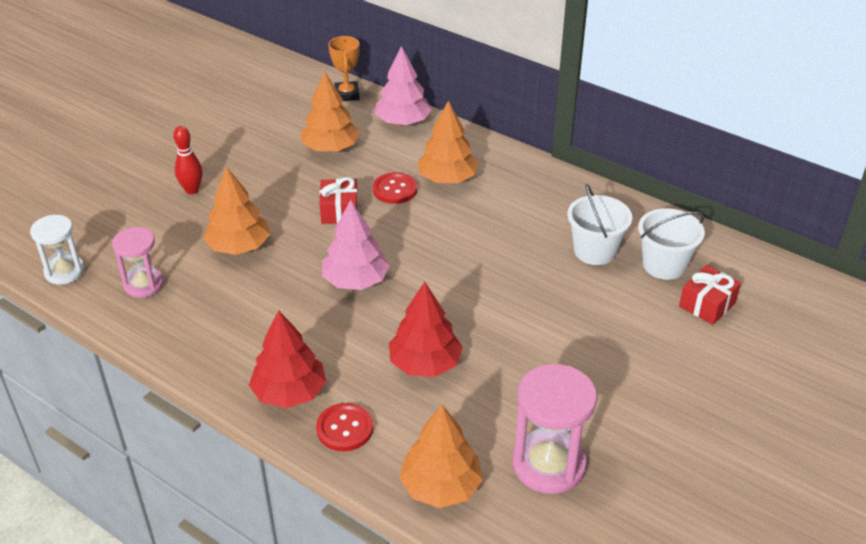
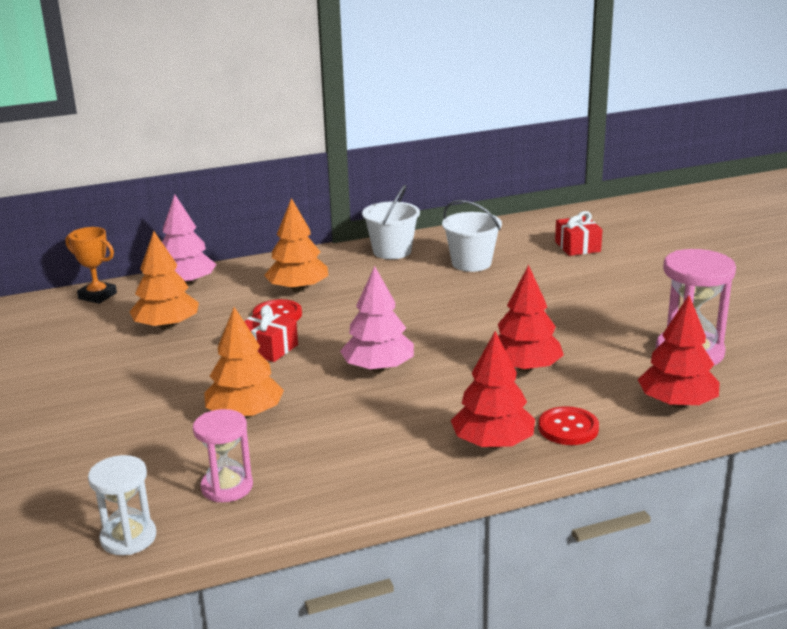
camera: 55 degrees left, 15 degrees down
red bowling pin [173,126,203,194] -> none
orange tree [399,405,483,508] -> red tree [638,295,720,408]
white bucket [638,208,705,280] -> white bucket moved to [362,185,420,259]

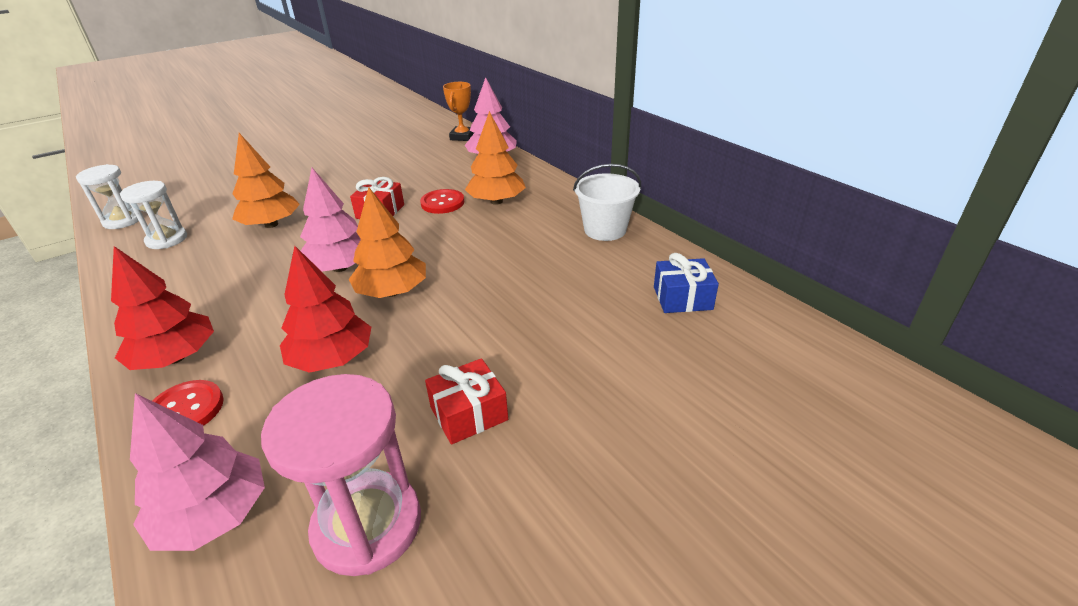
camera: 75 degrees right, 10 degrees up
orange tree [130,231,199,330] -> orange tree moved to [348,187,426,298]
pink hourglass [193,409,253,502] -> white hourglass [120,181,187,249]
white bucket [442,200,502,272] -> none
red gift [555,211,602,256] -> red gift moved to [425,358,508,445]
red tree [638,295,720,408] -> pink tree [130,393,265,551]
none -> blue gift [654,253,719,313]

